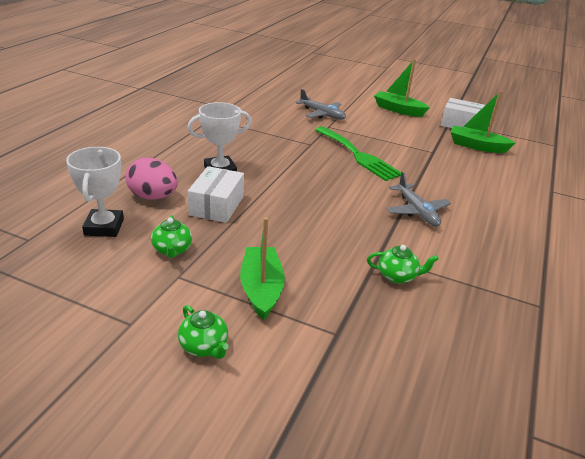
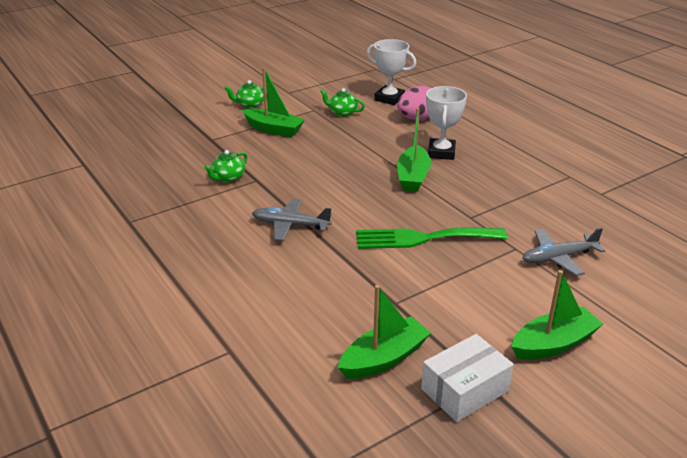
camera: 125 degrees right, 0 degrees up
white box [188,166,244,223] -> none
none -> green boat [397,108,431,191]

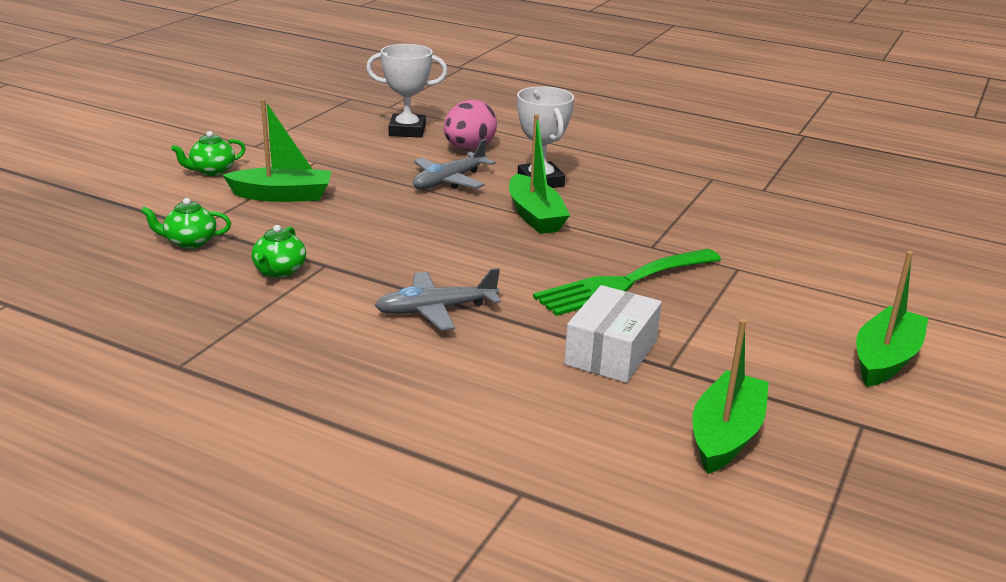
camera: 30 degrees left, 5 degrees down
green teapot [320,88,365,117] -> green teapot moved to [141,198,231,249]
white box [421,334,514,422] -> white box moved to [564,285,662,383]
grey plane [522,228,606,276] -> grey plane moved to [413,139,496,189]

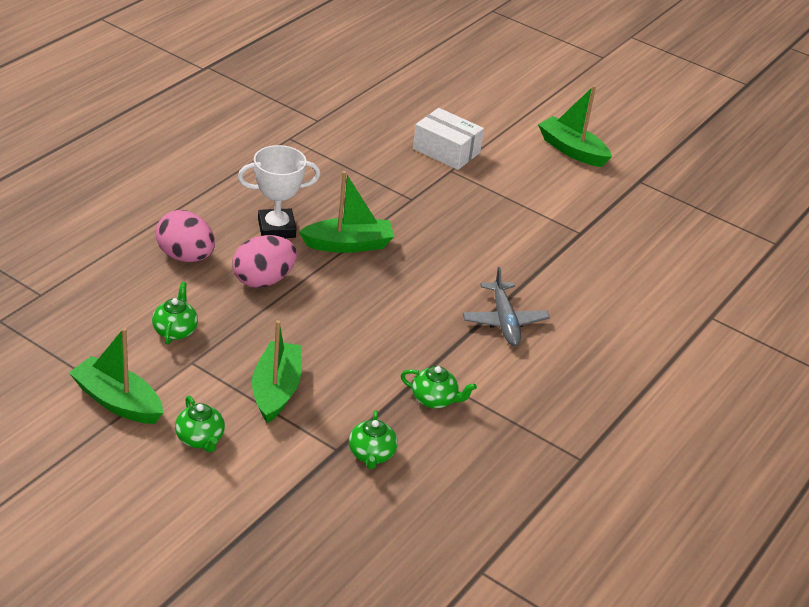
camera: 85 degrees left, 10 degrees up
white trophy [366,44,447,138] -> none
grey plane [413,139,496,189] -> pink egg [233,235,297,288]
green fork [533,249,721,316] -> none
white box [564,285,662,383] -> white box moved to [413,108,484,170]
green boat [692,319,769,474] -> green boat moved to [69,328,163,424]
none -> green teapot [152,282,198,345]

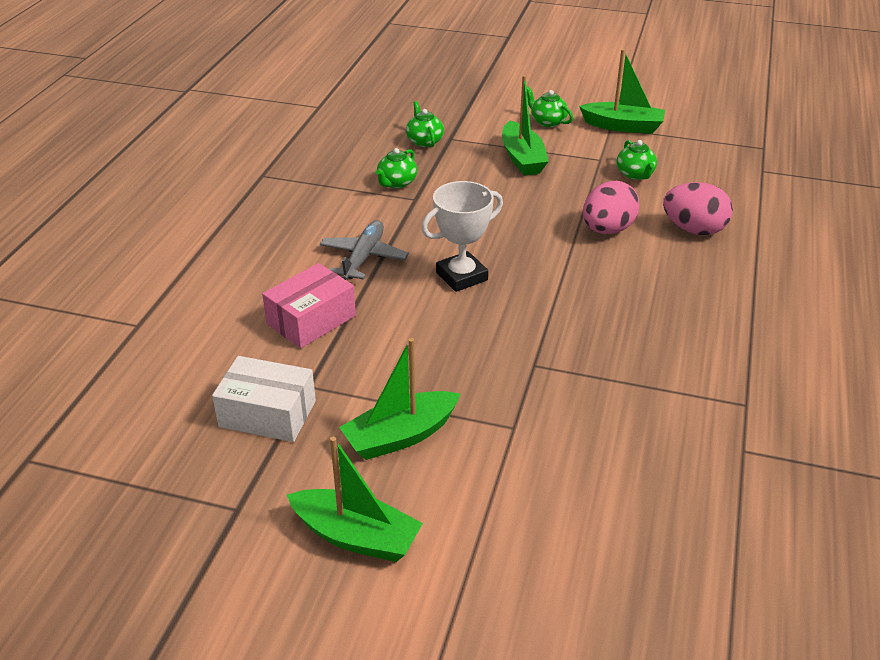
camera: 165 degrees right, 0 degrees up
white trophy [238,145,320,238] -> white trophy moved to [421,181,503,292]
green boat [299,171,394,253] -> green boat moved to [339,338,460,460]
green teapot [401,366,477,409] -> green teapot turned 60 degrees counterclockwise [376,148,417,188]
white box [413,108,484,170] -> white box moved to [212,356,316,442]
grey plane [463,267,550,346] -> grey plane turned 45 degrees clockwise [320,220,409,280]
none -> pink box [262,263,356,348]

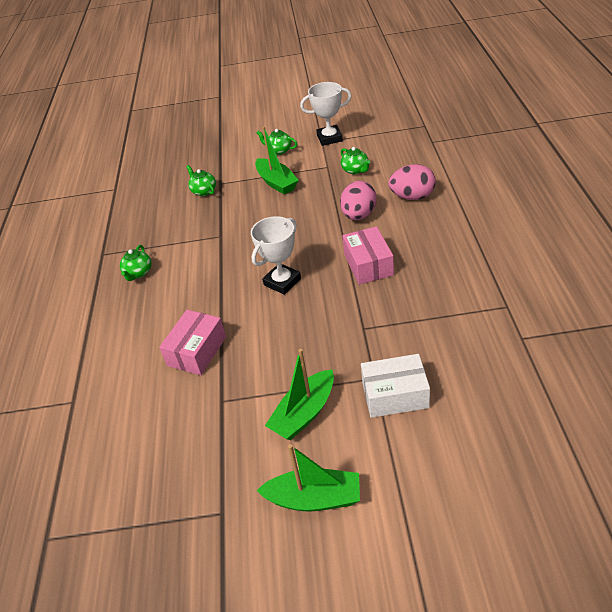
camera: 15 degrees left, 5 degrees up
white box [212,356,316,442] -> white box moved to [361,354,430,418]
grey plane [320,220,409,280] -> none
green teapot [376,148,417,188] -> green teapot moved to [120,245,152,281]
green boat [579,49,665,134] -> white trophy [300,82,352,146]
none -> pink box [342,226,394,285]

